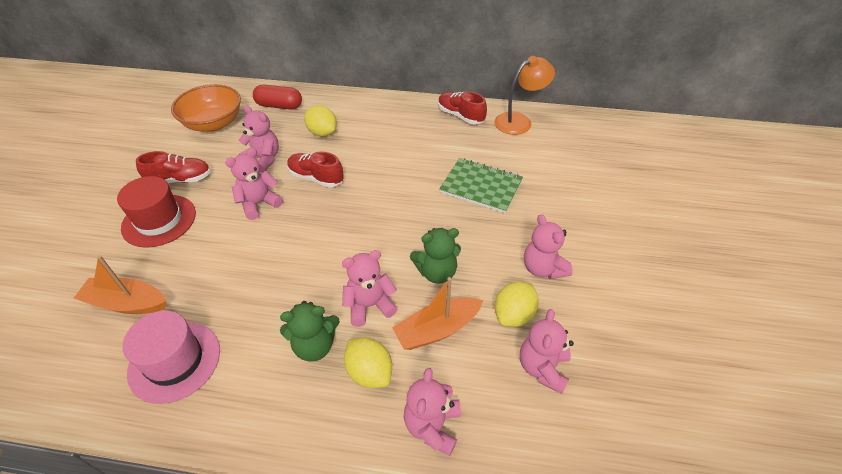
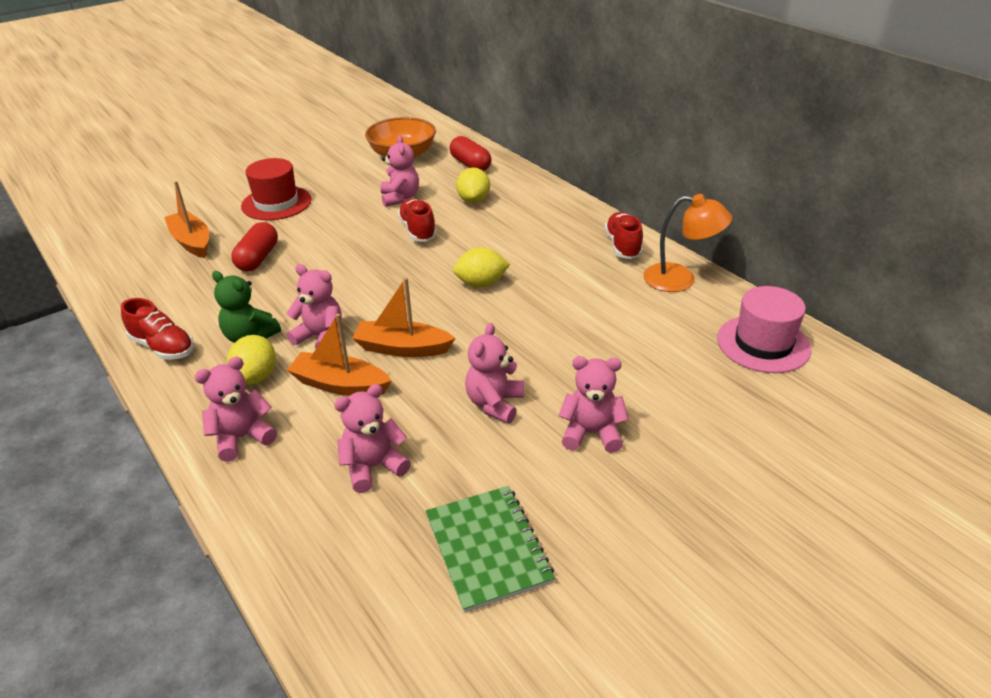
camera: 45 degrees right, 10 degrees down
pink hat [123,311,220,404] -> pink hat moved to [717,286,812,373]
red shoe [136,151,211,183] -> red shoe moved to [121,298,194,360]
pink teddy bear [225,148,283,220] -> pink teddy bear moved to [558,356,629,453]
green teddy bear [410,228,461,284] -> orange boat [352,277,456,357]
green notebook [439,158,523,213] -> green notebook moved to [425,486,555,613]
yellow lemon [495,281,539,327] -> yellow lemon moved to [453,247,510,288]
none -> red capsule [231,222,278,271]

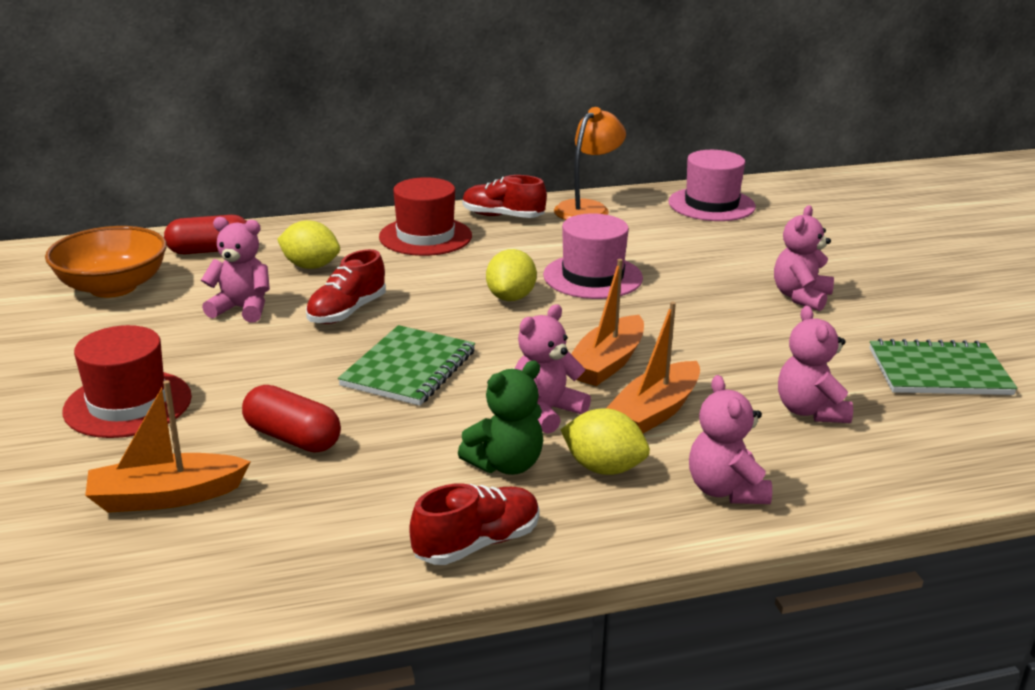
camera: 70 degrees left, 10 degrees down
red shoe [397,198,437,242] -> red shoe turned 60 degrees counterclockwise [306,249,386,324]
pink teddy bear [465,323,524,424] -> none
none -> green notebook [338,325,475,406]
none -> red hat [379,177,472,256]
none -> pink hat [543,213,643,299]

